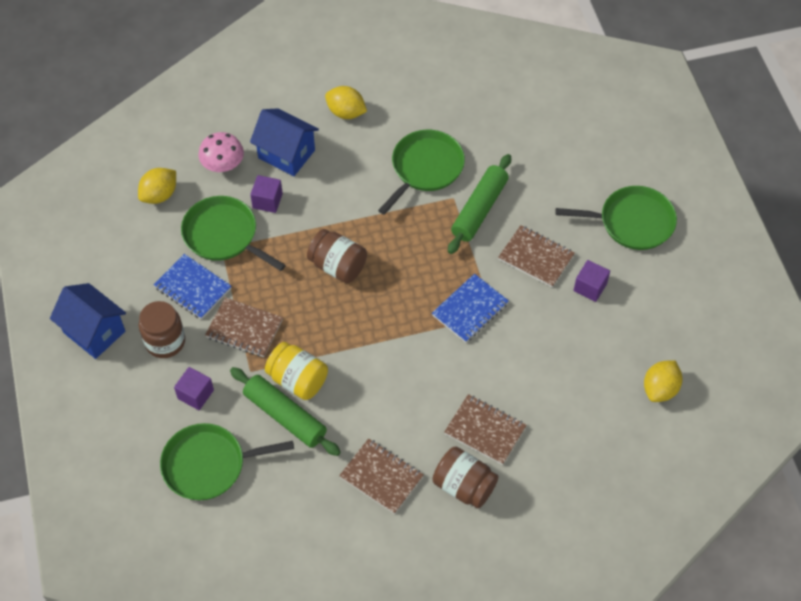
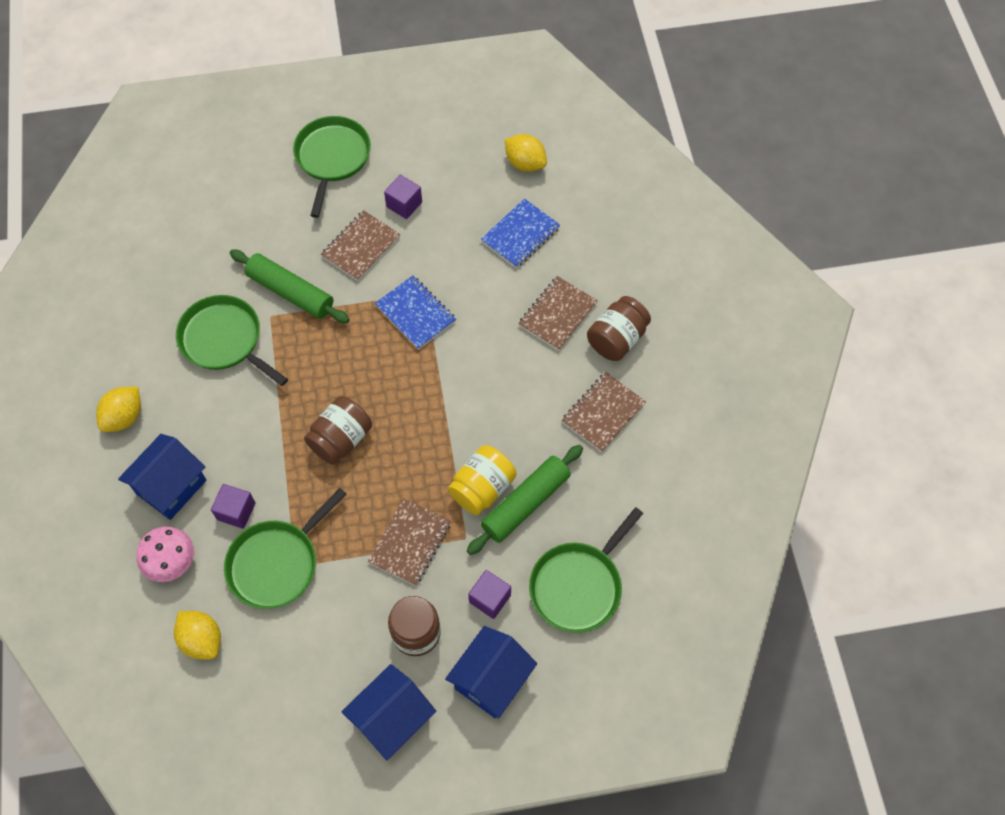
camera: 85 degrees left, 5 degrees up
blue notebook [154,254,231,319] -> blue notebook moved to [481,198,560,268]
green pan [160,423,294,500] -> green pan turned 45 degrees clockwise [529,507,643,633]
none -> blue house [445,626,537,718]

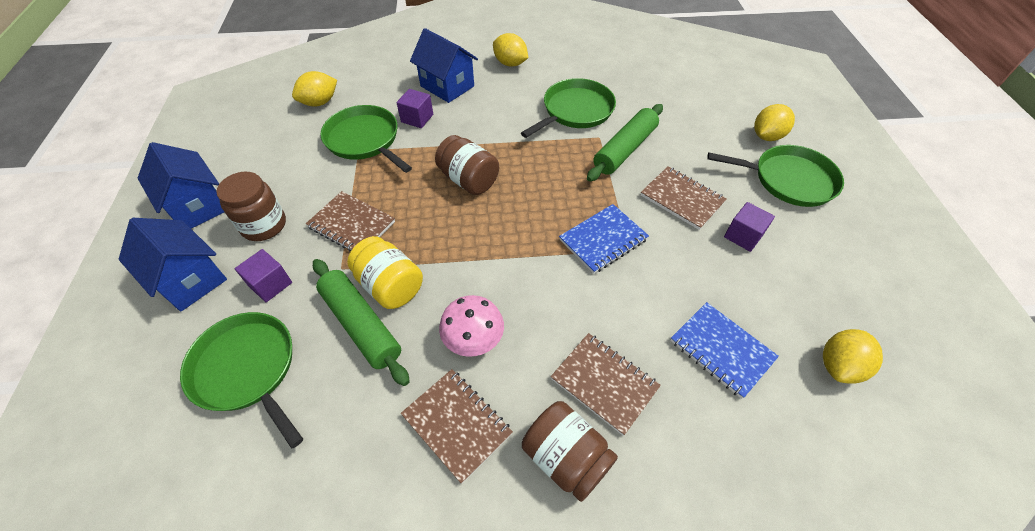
camera: 95 degrees right, 10 degrees down
pink mushroom [136,527,194,582] -> pink mushroom moved to [439,295,504,357]
none -> yellow lemon [754,104,795,141]

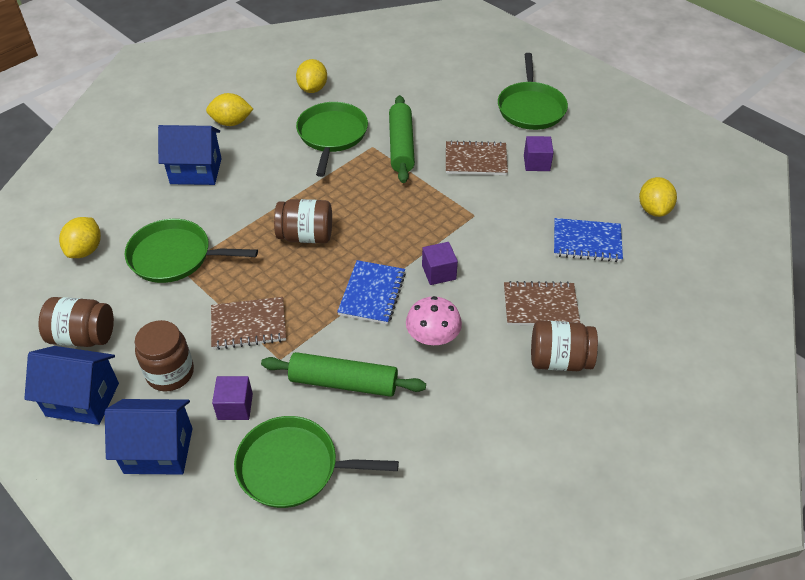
camera: 40 degrees left, 5 degrees down
yellow jar [347,236,423,309] -> none
purple cube [396,89,433,128] -> purple cube moved to [422,242,458,285]
brown notebook [401,369,513,484] -> none
blue notebook [559,204,649,274] -> blue notebook moved to [337,260,406,324]
green pan [707,145,844,207] -> green pan turned 120 degrees clockwise [498,53,568,130]
yellow lemon [754,104,795,141] -> yellow lemon moved to [296,59,327,93]
none -> brown jar [38,297,114,347]

